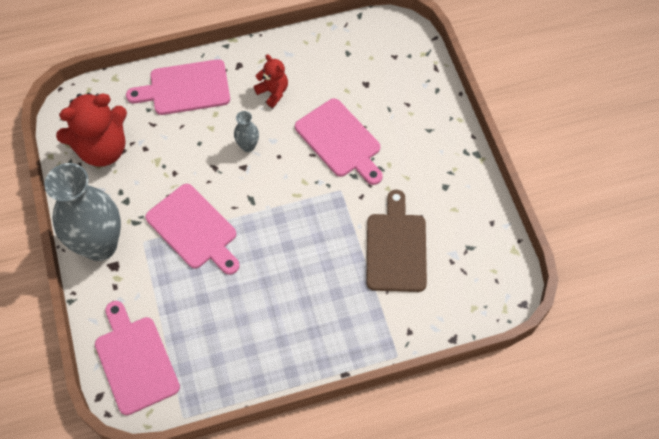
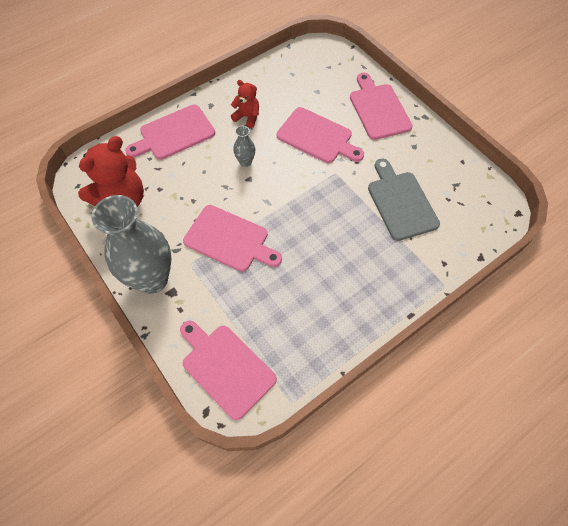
camera: 20 degrees left, 0 degrees up
brown cutting board [366,190,427,292] -> grey cutting board [368,159,440,241]
none -> pink cutting board [350,73,413,140]

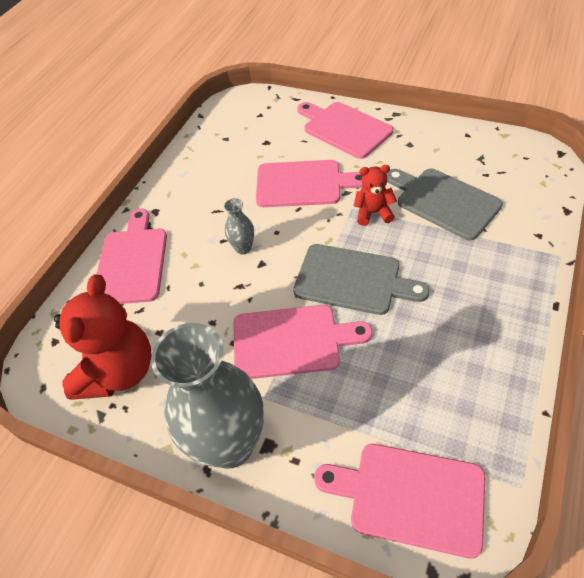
camera: 25 degrees left, 10 degrees down
pink cutting board [125,104,215,160] -> pink cutting board turned 150 degrees clockwise [96,209,167,304]
red teddy bear [231,80,259,128] -> red teddy bear moved to [354,165,397,226]
none -> grey cutting board [293,244,430,315]

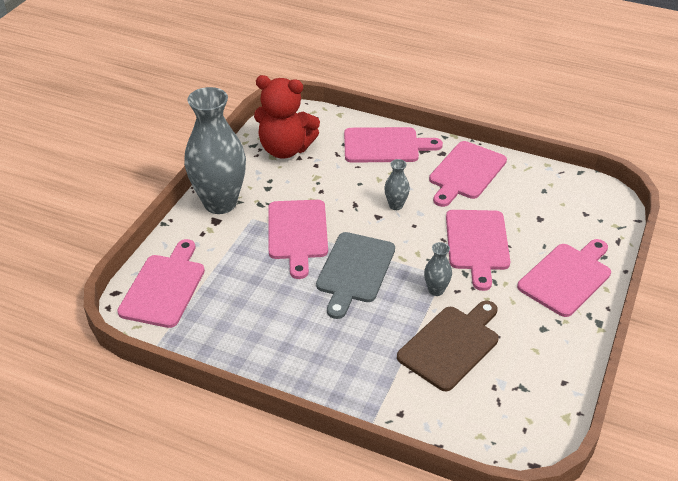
camera: 85 degrees right, 10 degrees down
red teddy bear [354,165,397,226] -> grey vase [424,242,452,296]
grey cutting board [386,169,503,240] -> brown cutting board [397,301,499,391]
none -> pink cutting board [429,141,507,207]

